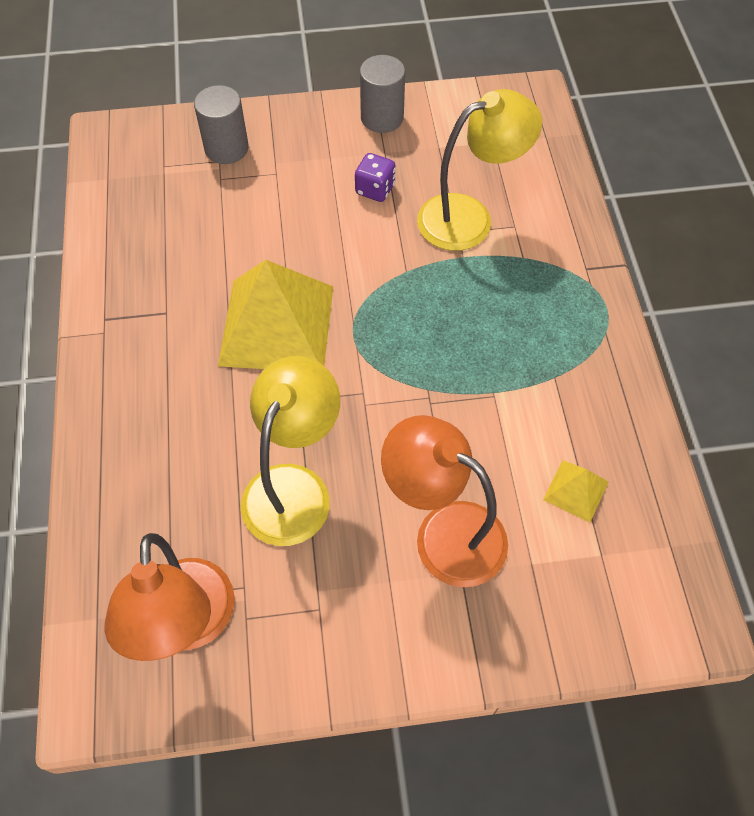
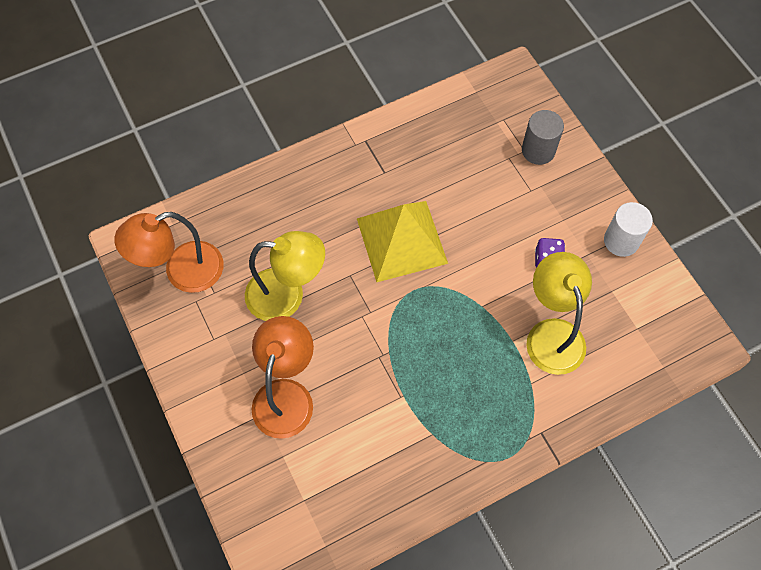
camera: 70 degrees right, 5 degrees up
grey cylinder [360,55,405,133] -> white cylinder [604,202,653,257]
yellow lamp [417,89,542,251] -> yellow lamp turned 150 degrees counterclockwise [526,252,592,375]
yellow pyramid [543,460,609,523] -> none

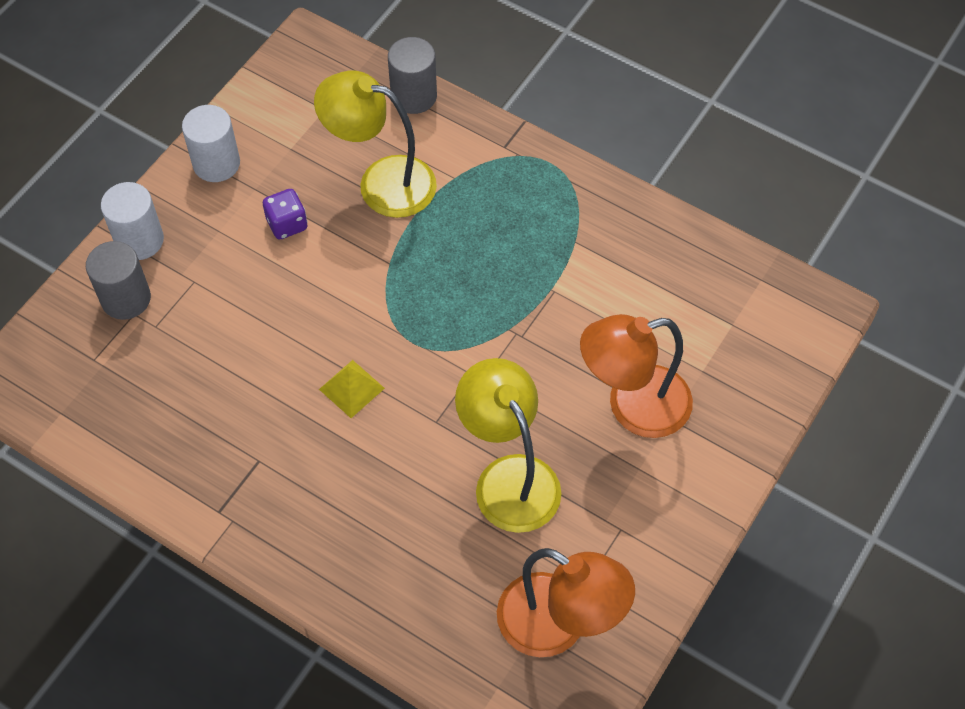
camera: 120 degrees left, 5 degrees down
yellow pyramid [357,201,448,282] -> yellow pyramid [319,360,385,418], size x0.44
yellow lamp [526,252,592,375] -> yellow lamp turned 60 degrees clockwise [314,71,437,218]
none -> white cylinder [101,182,164,260]
none -> grey cylinder [388,37,437,114]

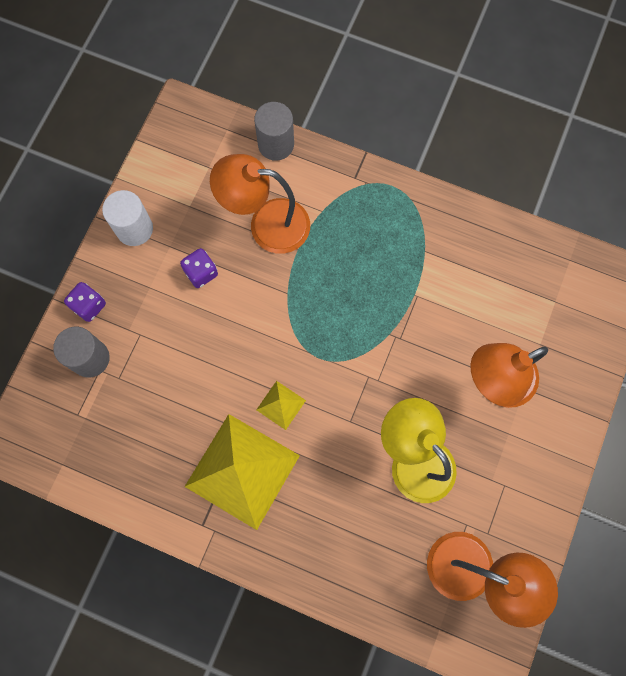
camera: 10 degrees left, 15 degrees up
white cylinder [101,182,164,260] -> purple dice [64,282,106,322]
yellow lamp [314,71,437,218] -> orange lamp [210,154,310,254]
none -> yellow pyramid [185,414,300,530]

